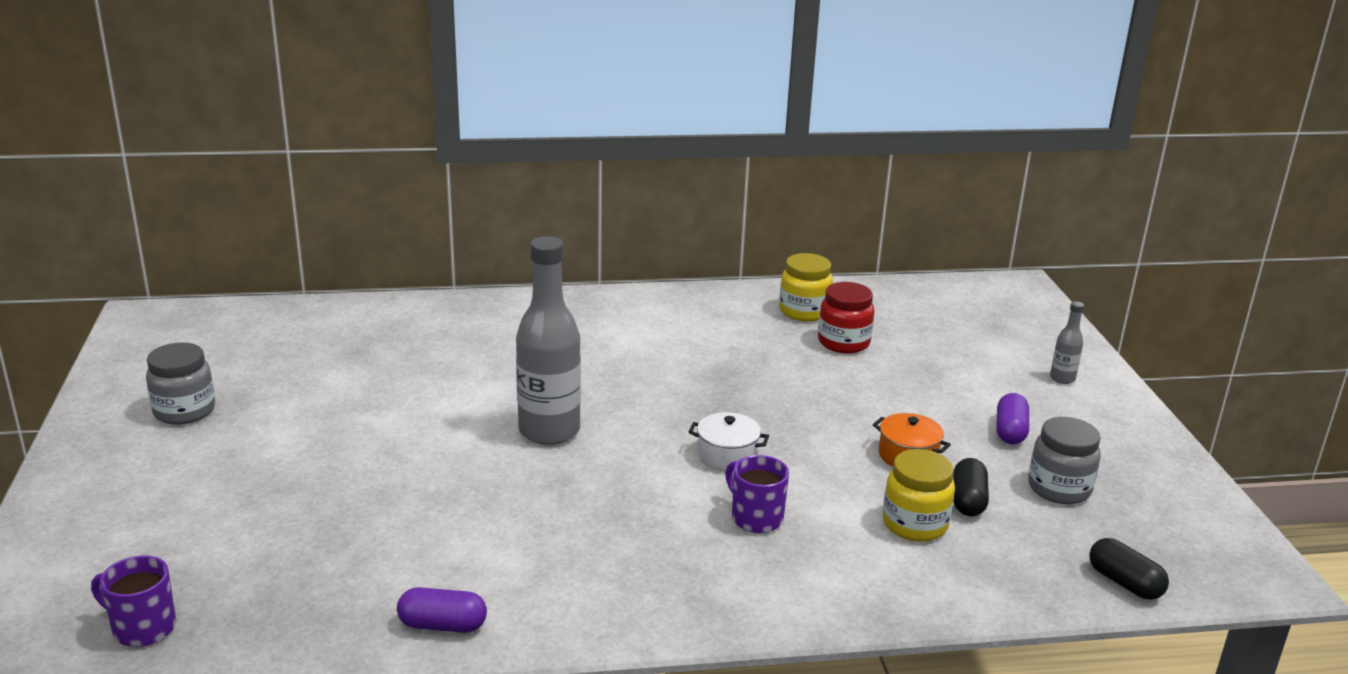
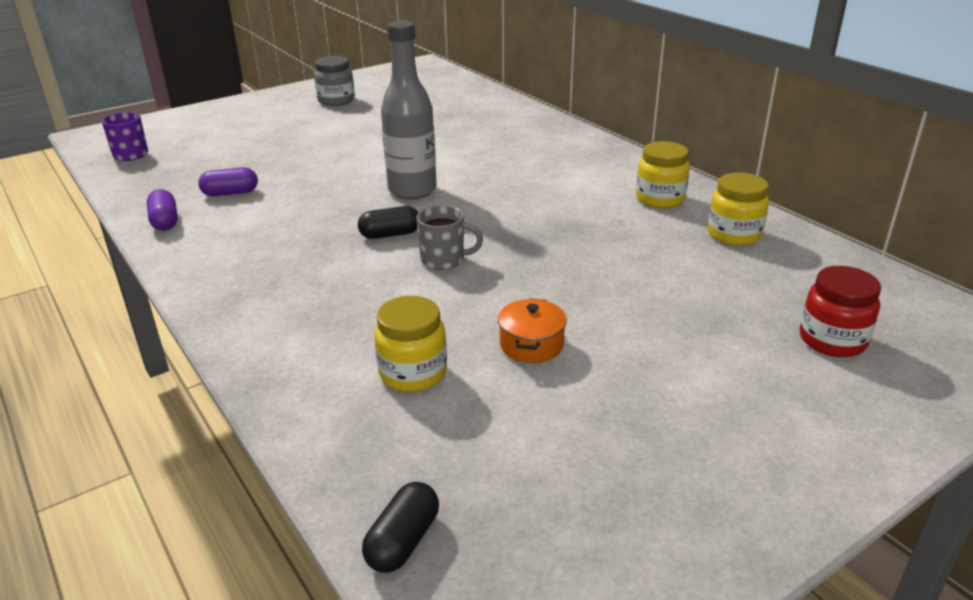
camera: 65 degrees right, 5 degrees up
white pot [689,412,769,471] -> grey mug [416,205,483,270]
purple mug [725,455,789,533] -> none
red jar [818,282,874,354] -> red jar moved to [800,266,881,357]
black capsule [953,458,989,516] -> black capsule moved to [358,206,418,239]
purple capsule [996,393,1029,444] -> purple capsule moved to [198,167,258,196]
grey jar [1028,417,1101,504] -> none
grey bottle [1050,301,1084,384] -> none
none -> yellow jar [636,141,690,208]

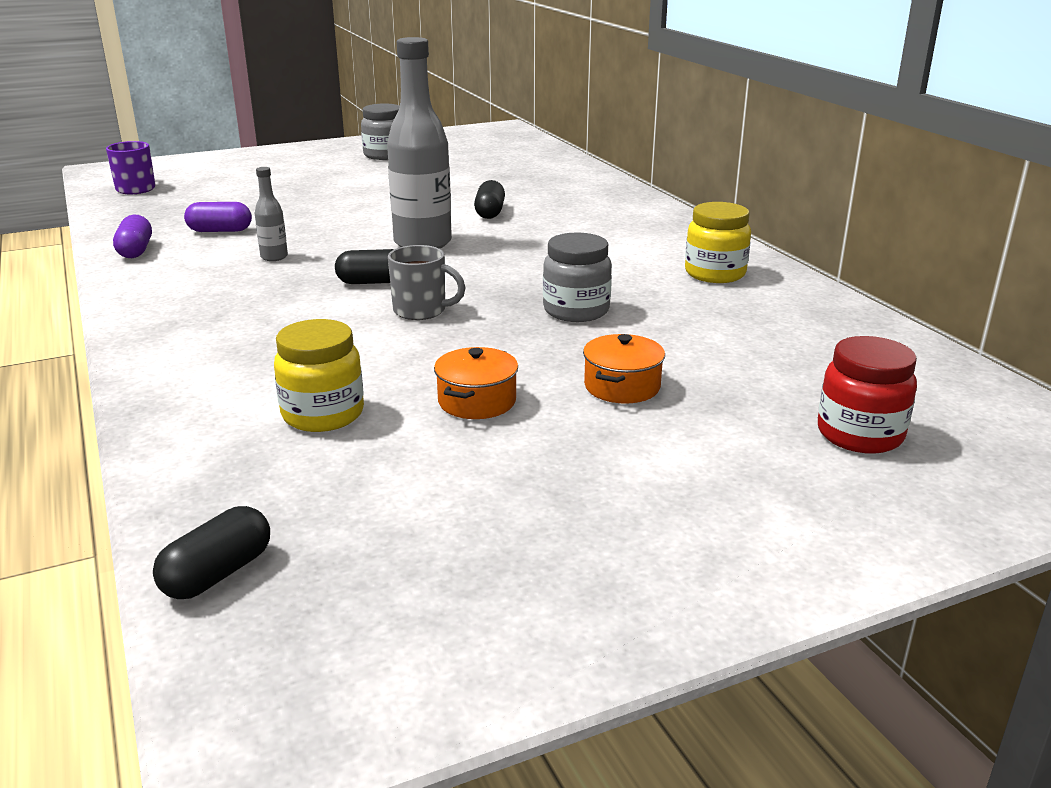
camera: 10 degrees right, 5 degrees down
yellow jar [708,173,769,246] -> none
none -> grey bottle [255,167,288,261]
none -> black capsule [474,180,505,219]
none -> grey jar [543,232,612,322]
none -> orange pot [583,334,665,404]

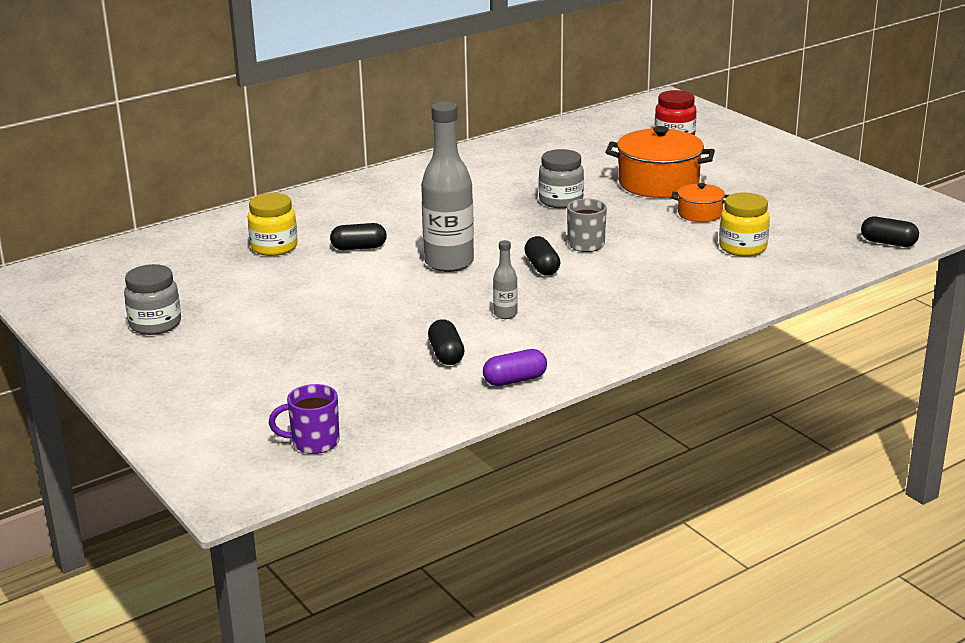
camera: 100 degrees left, 0 degrees up
purple capsule [184,202,252,232] -> black capsule [428,319,464,365]
orange pot [583,334,665,404] -> orange pot [606,126,715,198], size x1.91
yellow jar [685,202,751,283] -> yellow jar moved to [248,193,298,256]

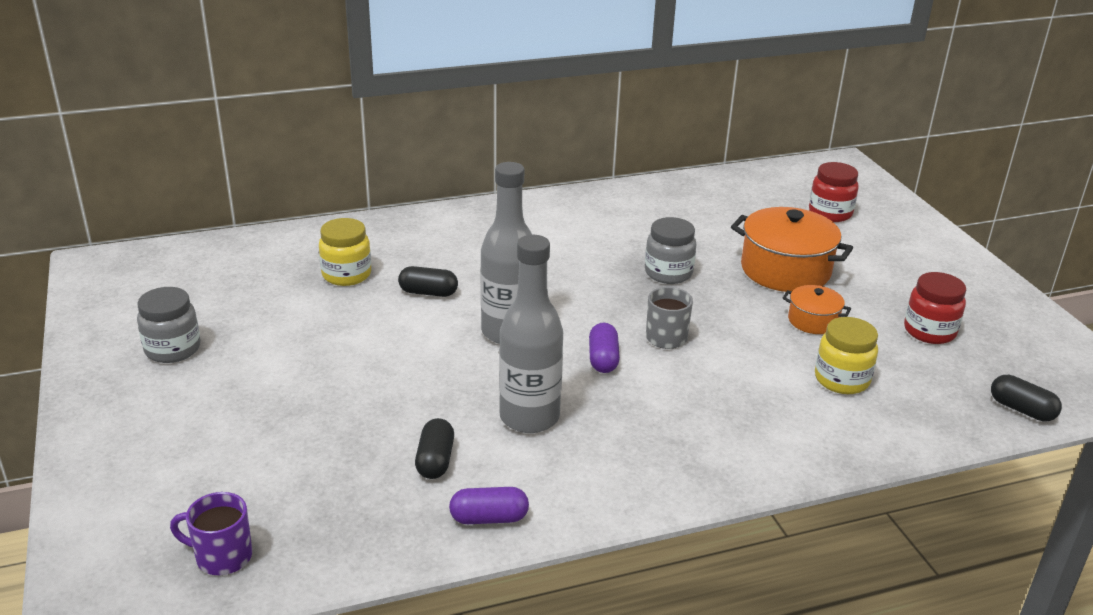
camera: 15 degrees right, 5 degrees up
grey bottle [493,240,518,319] -> grey bottle [499,235,563,433], size x2.24
black capsule [524,236,561,275] -> purple capsule [589,323,620,373]
none -> red jar [904,272,966,344]

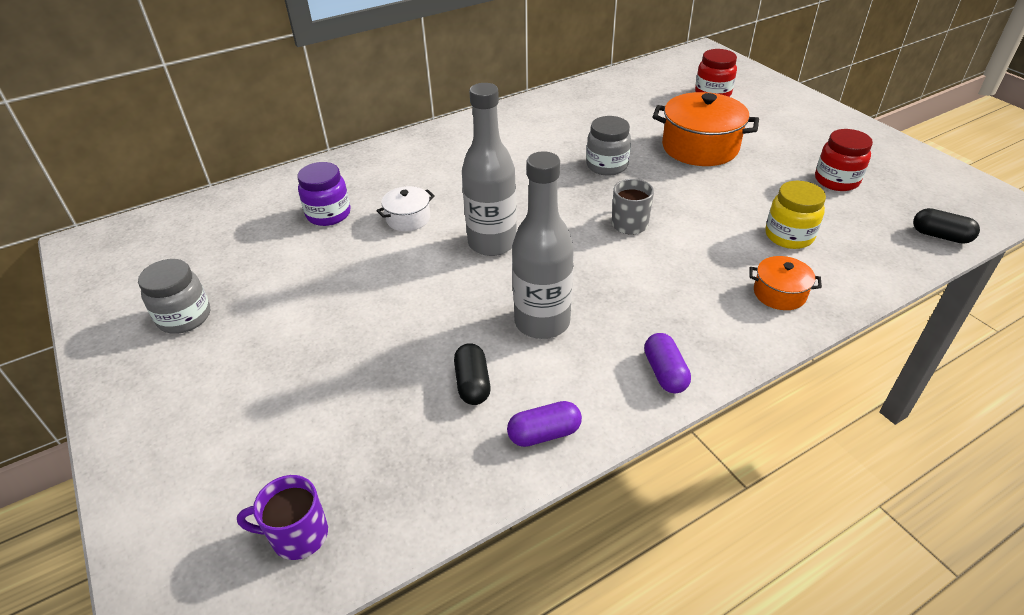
camera: 10 degrees left, 10 degrees up
yellow jar [319,218,371,286] -> purple jar [297,162,351,226]
black capsule [398,266,458,297] -> white pot [377,186,435,231]
purple capsule [589,323,620,373] -> purple capsule moved to [644,333,691,393]
orange pot [782,285,851,334] -> orange pot moved to [749,256,822,310]

